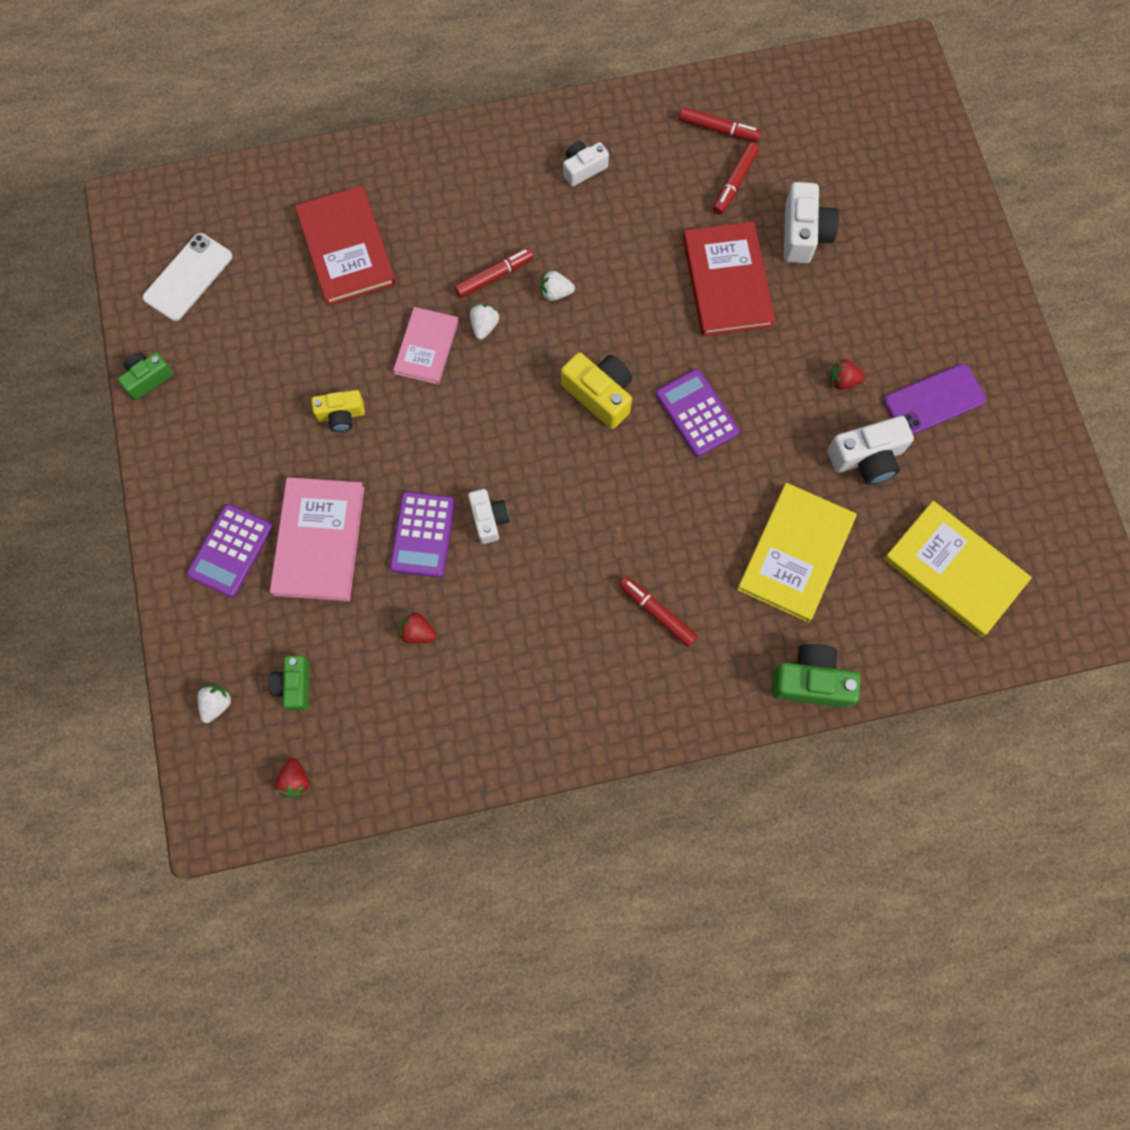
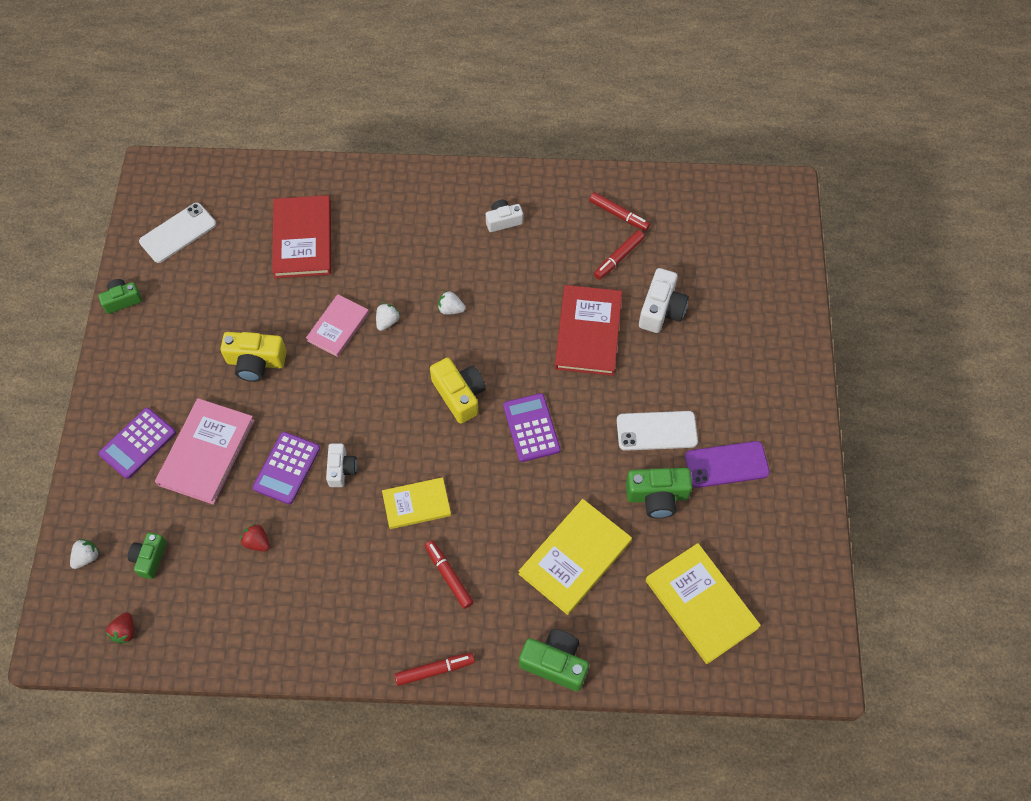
camera: 15 degrees right, 10 degrees down
yellow camera [312,390,365,432] -> yellow camera [221,332,287,382], size x1.54
red marker [454,248,534,298] -> red marker moved to [395,653,475,686]
white camera [827,416,914,485] -> green camera [626,468,692,518]
red strawberry [829,359,865,390] -> white phone [617,411,698,451]
none -> yellow book [382,477,451,529]

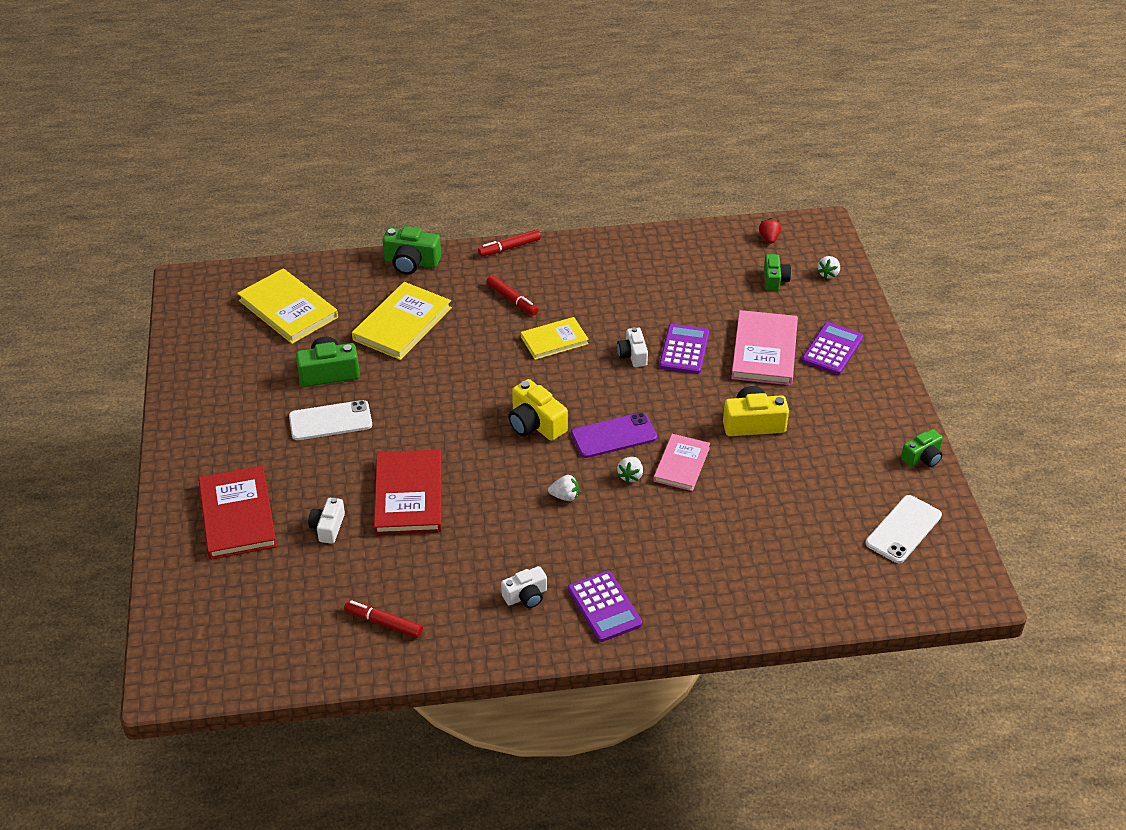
camera: 170 degrees right, 20 degrees down
red strawberry [241,524,270,551] -> none
red book [272,195,331,278] -> red book moved to [198,466,277,560]
purple calculator [503,393,560,462] -> purple calculator moved to [568,571,642,642]
red marker [594,230,645,280] -> none
white camera [639,268,689,333] -> white camera [308,498,345,544], size x0.65
purple phone [685,441,770,488] -> purple phone moved to [571,413,657,458]

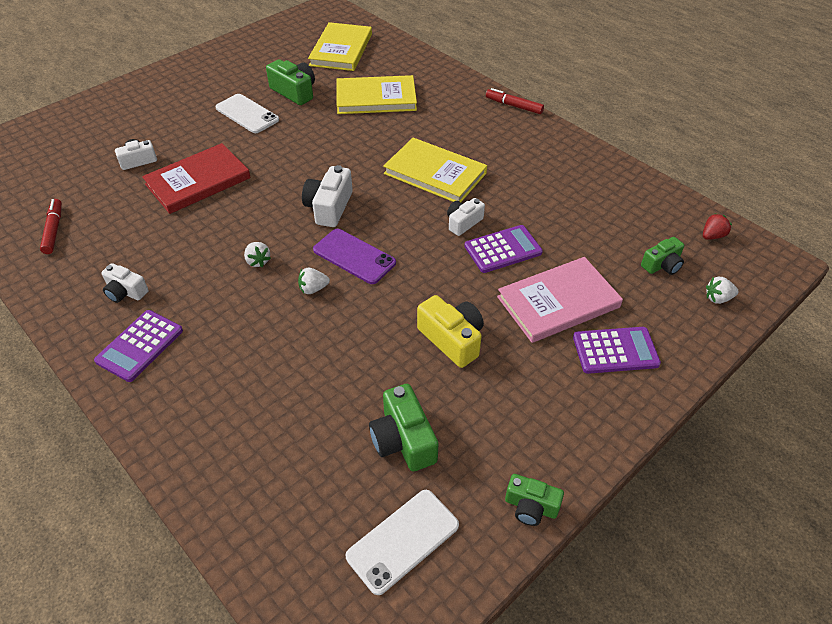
camera: 55 degrees right, 5 degrees up
red book [198,466,277,560] -> none
green camera [383,226,441,275] -> green camera moved to [369,384,438,472]
red marker [487,275,539,316] -> none
yellow camera [508,379,568,441] -> white camera [302,165,353,227]
yellow book [521,317,589,360] -> yellow book [383,138,487,202], size x1.58
pink book [654,434,710,491] -> none
white phone [865,495,942,563] -> white phone turned 45 degrees counterclockwise [346,490,459,595]

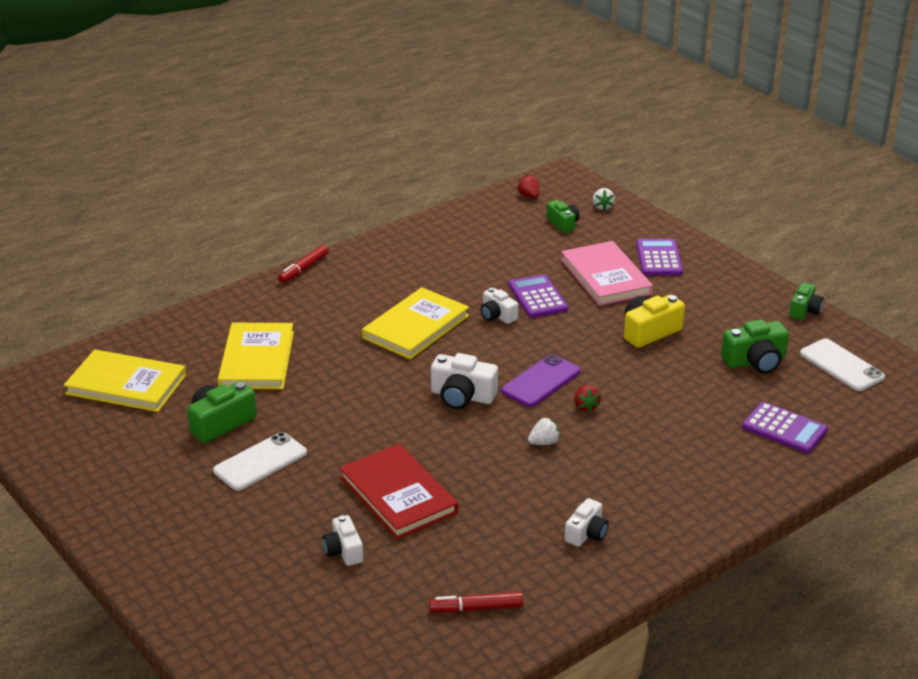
camera: 85 degrees left, 15 degrees down
purple calculator [94,310,183,382] -> purple calculator moved to [742,402,828,453]
white strawberry [298,268,330,294] -> red strawberry [574,385,601,412]

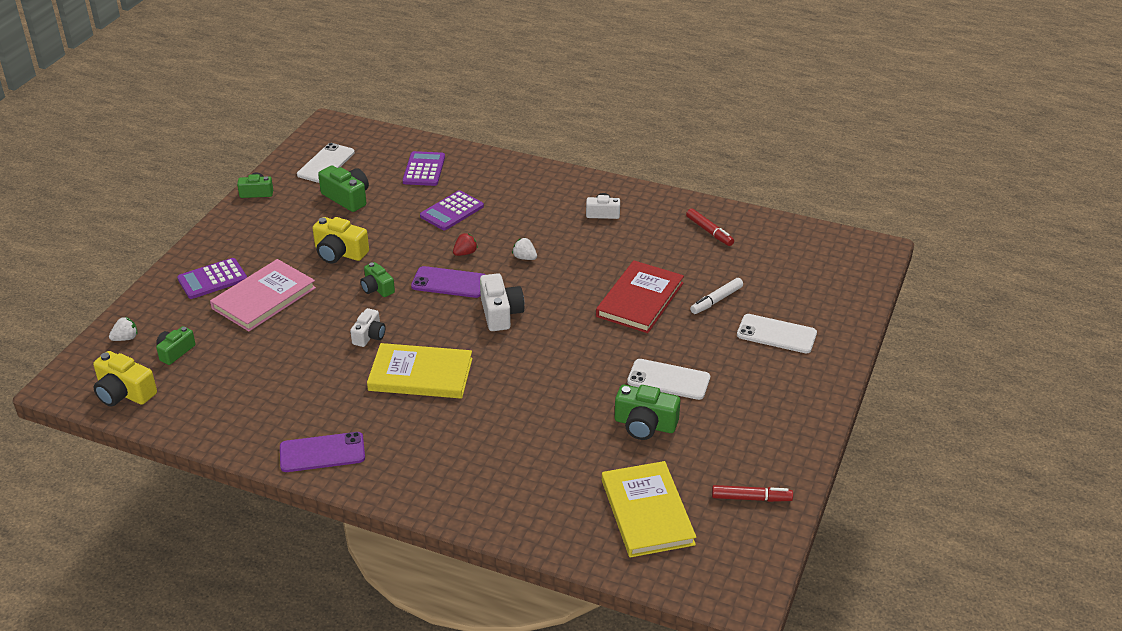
camera: 120 degrees left, 5 degrees up
yellow book [218,323,294,389] -> none
red marker [278,245,329,283] -> red marker moved to [712,485,793,502]
white camera [323,515,363,566] -> white marker [690,278,743,314]
purple calculator [508,274,568,318] -> purple calculator moved to [420,190,484,230]
red strawberry [517,175,539,198] -> yellow camera [93,351,157,406]
none -> purple phone [280,432,365,472]
none -> green camera [360,262,395,297]
none -> white phone [737,314,817,353]

